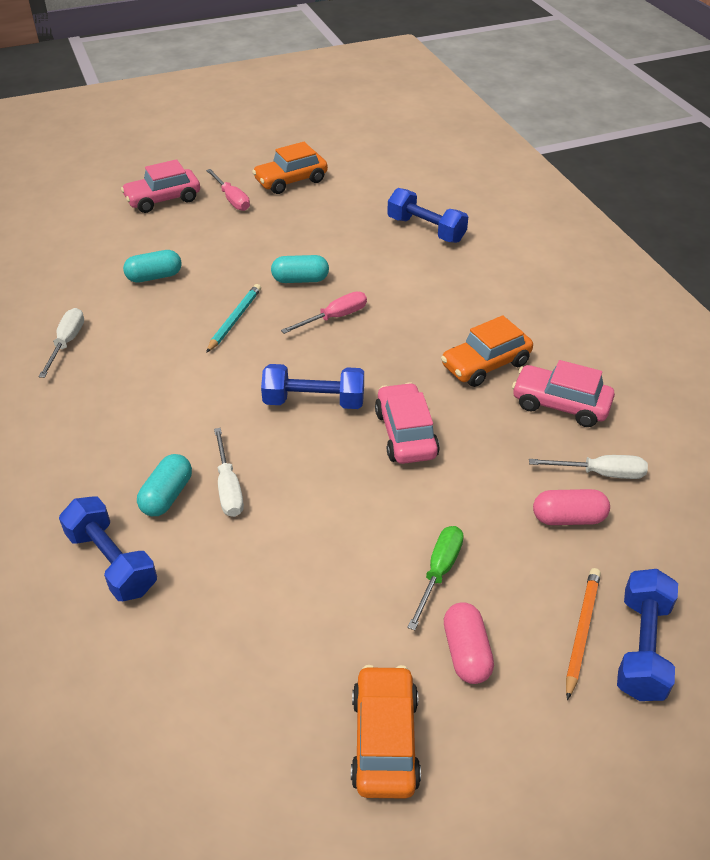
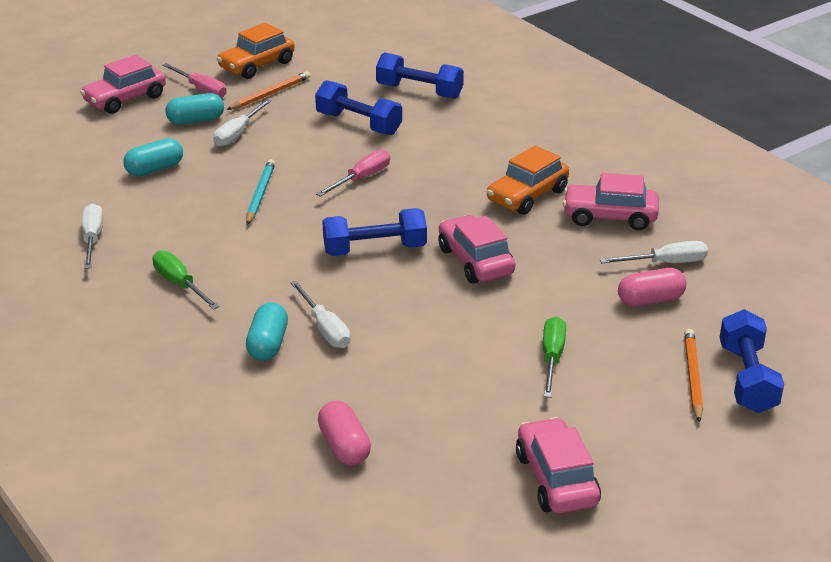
camera: 15 degrees left, 10 degrees down
blue dumbbell [59,496,157,601] -> blue dumbbell moved to [315,80,402,135]
turquoise capsule [271,255,329,283] -> turquoise capsule moved to [165,93,224,125]
orange car [351,665,421,799] -> pink car [516,417,601,513]
pink capsule [444,602,494,684] -> pink capsule moved to [318,401,371,466]
none -> green screwdriver [152,251,219,310]
none -> white screwdriver [213,99,271,147]
none -> orange pencil [226,71,310,110]

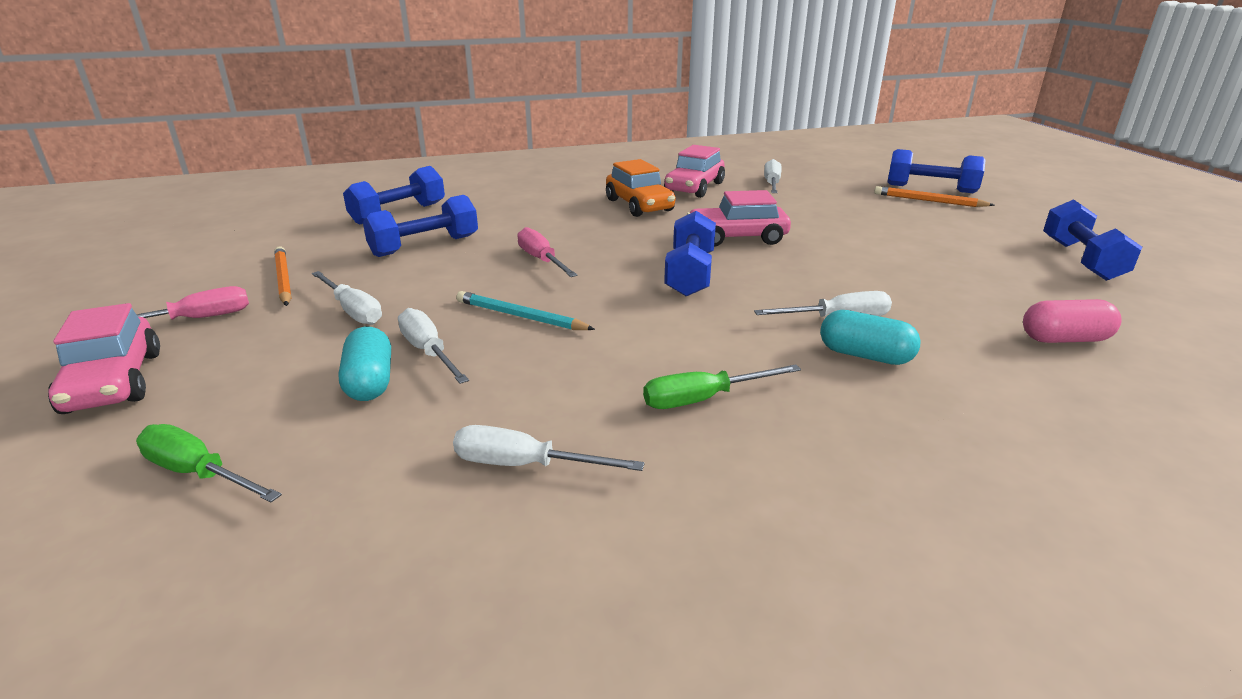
camera: 70 degrees left, 5 degrees down
turquoise capsule [165,93,224,125] -> none
orange car [217,23,295,79] -> none
pink car [516,417,601,513] -> blue dumbbell [1043,199,1142,281]
green screwdriver [543,316,566,398] -> green screwdriver moved to [136,424,282,502]
pink capsule [618,268,686,307] -> none
none -> white screwdriver [398,308,469,384]

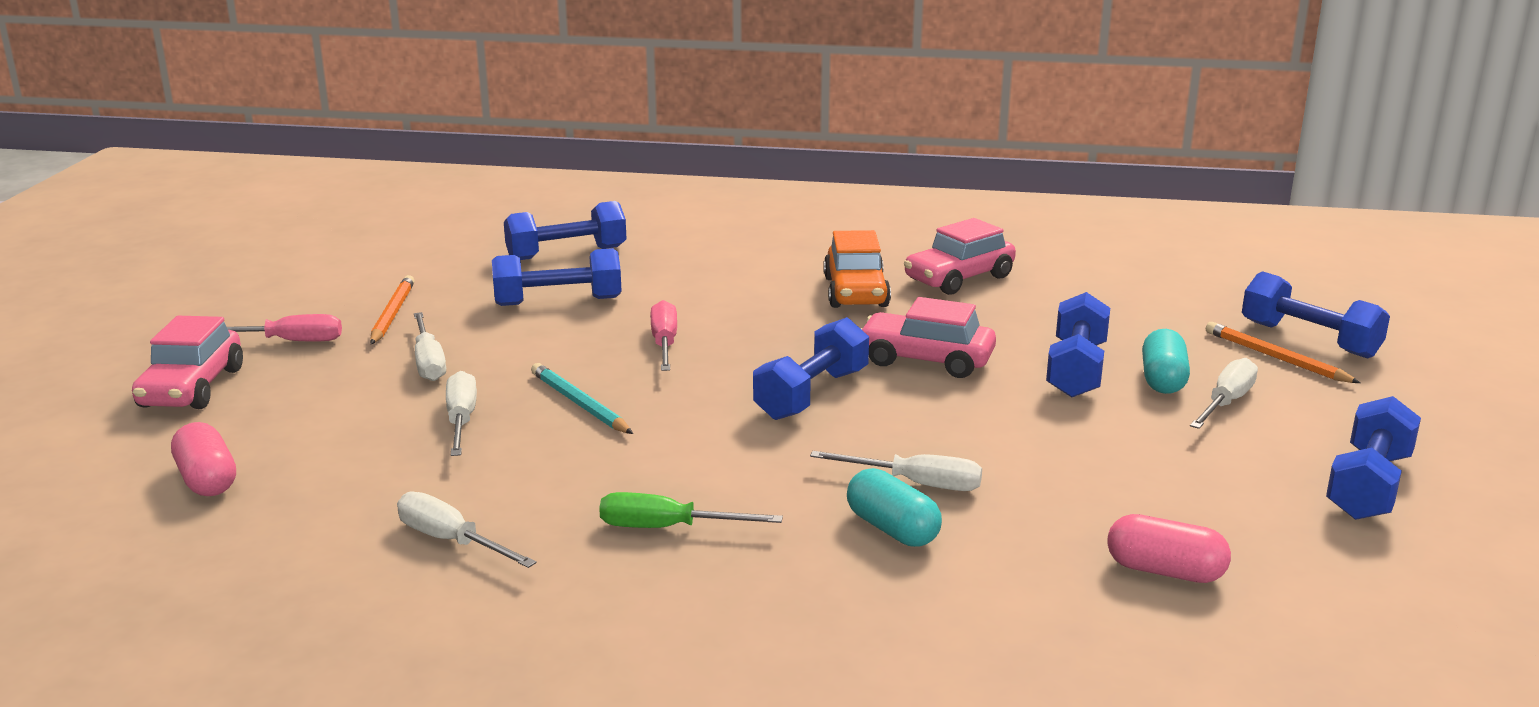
camera: 25 degrees right, 5 degrees down
green screwdriver [136,424,282,502] -> pink capsule [171,422,236,496]
turquoise capsule [338,327,391,401] -> turquoise capsule moved to [1142,329,1190,394]
white screwdriver [764,159,782,193] -> white screwdriver moved to [1190,358,1258,429]
none -> blue dumbbell [1046,292,1110,397]

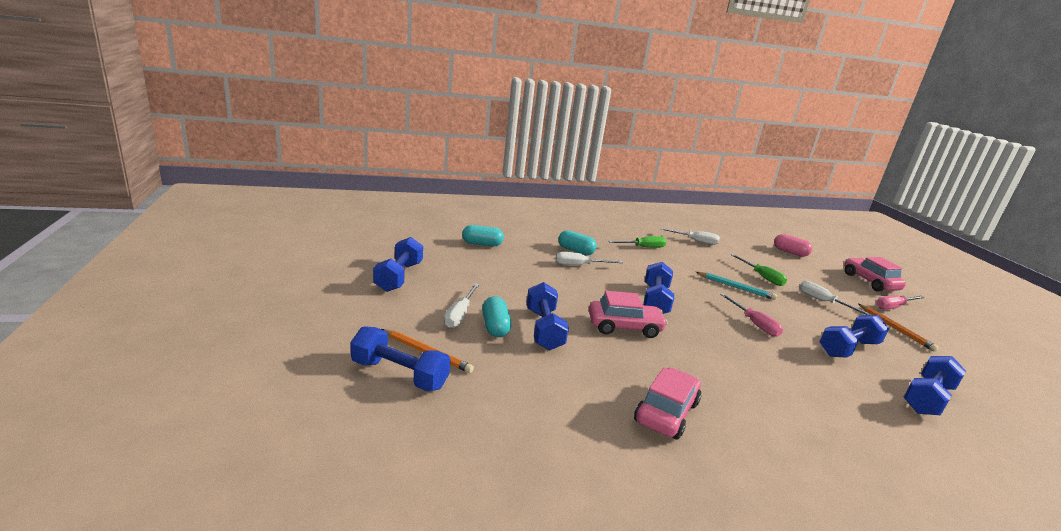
camera: 155 degrees right, 0 degrees up
white screwdriver [446,371,477,456] -> green screwdriver [731,254,787,286]
orange car [823,230,891,308] -> none
pink capsule [1107,514,1231,583] -> turquoise capsule [462,225,504,246]

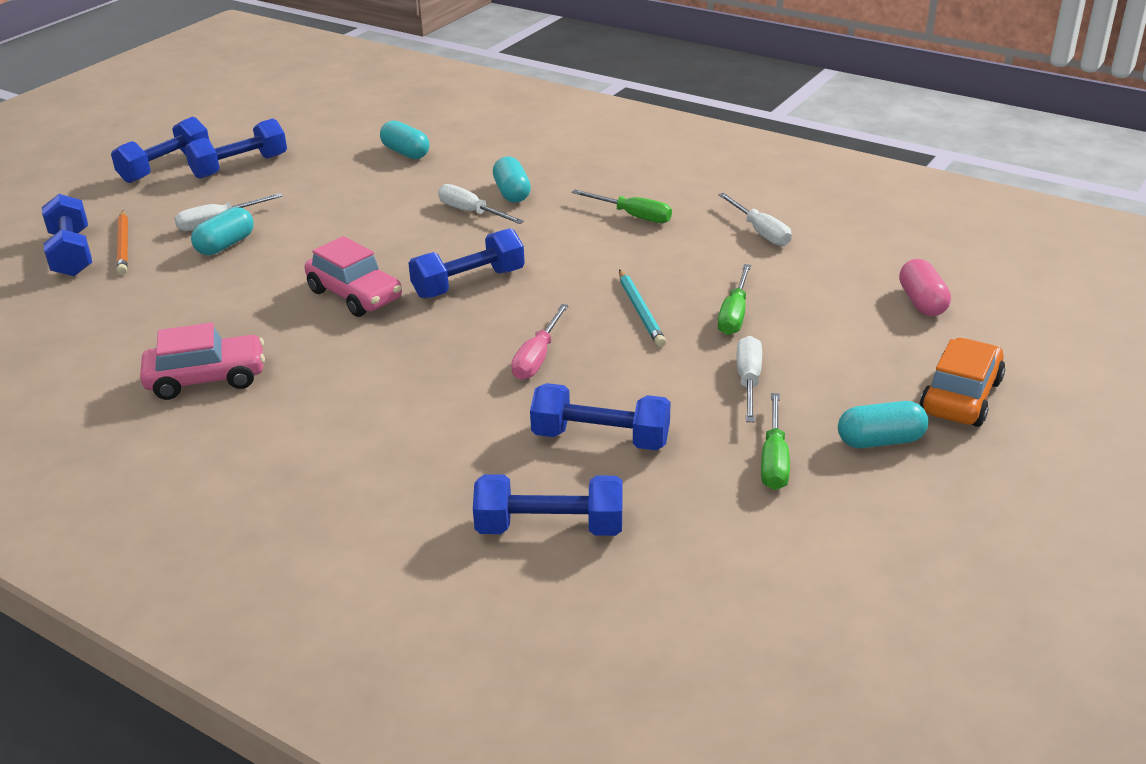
camera: 50 degrees right, 10 degrees up
blue dumbbell [527,282,569,351] -> blue dumbbell moved to [111,117,209,183]
pink car [844,257,906,292] -> orange car [920,337,1005,427]
orange pencil [858,304,939,352] -> green screwdriver [761,393,790,490]
pink screwdriver [876,295,925,310] -> turquoise capsule [838,401,928,448]

